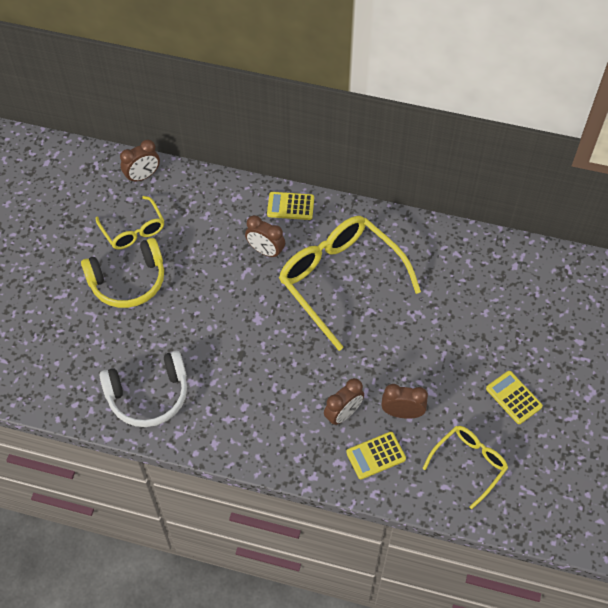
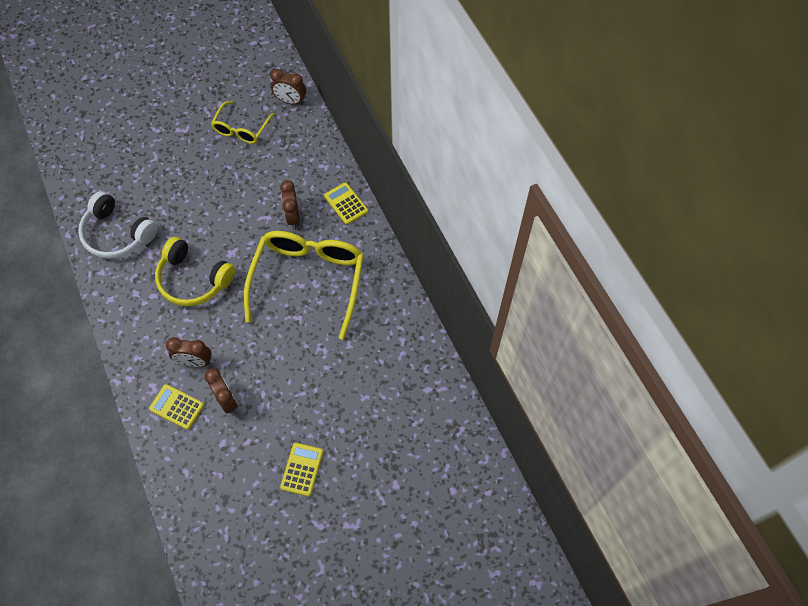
camera: 50 degrees right, 5 degrees up
yellow headphones [81,238,164,308] -> yellow headphones moved to [155,237,235,306]
yellow glasses [423,426,508,509] -> none

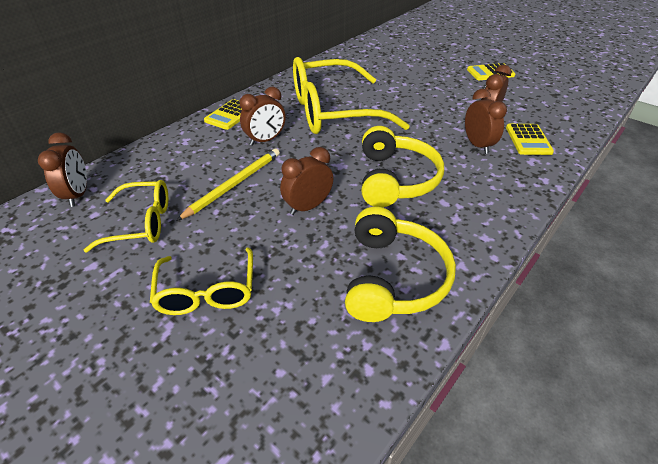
camera: 115 degrees left, 20 degrees down
white headphones [78,191,158,259] -> yellow headphones [345,207,456,322]
none -> yellow glasses [150,247,253,315]
none -> yellow pencil [176,148,280,221]
none -> brown clock [280,147,333,215]

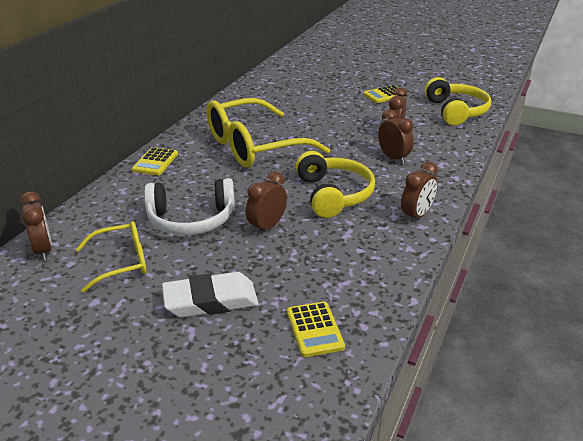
camera: 15 degrees left, 10 degrees down
yellow glasses [150,247,253,315] -> white eraser [162,272,259,318]
yellow pencil [176,148,280,221] -> white headphones [144,178,235,235]
brown clock [240,87,286,146] -> brown clock moved to [401,162,438,223]
yellow headphones [345,207,456,322] -> yellow headphones moved to [425,77,491,126]
yellow calculator [506,124,554,155] -> yellow calculator moved to [287,302,345,357]

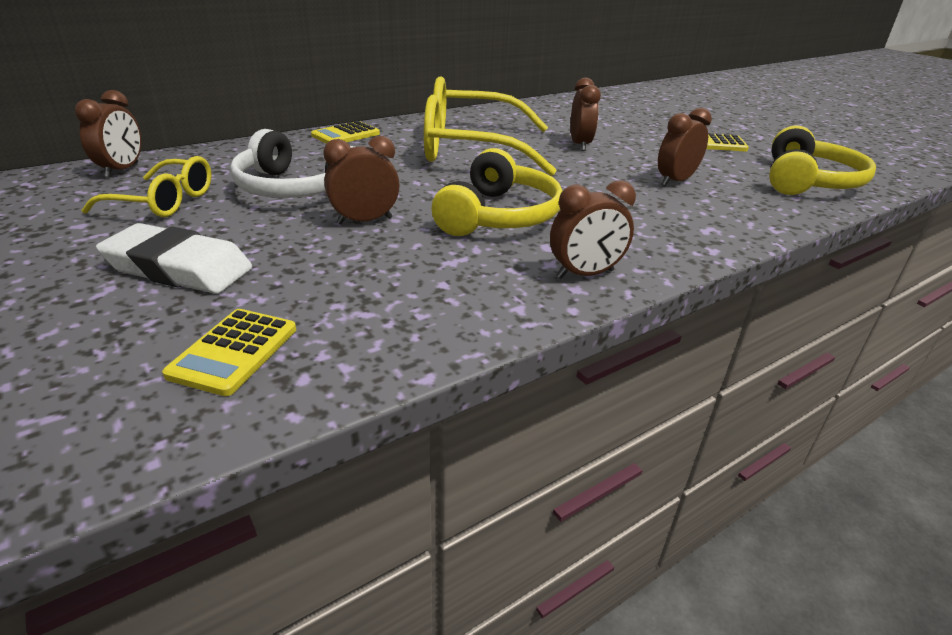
camera: 30 degrees right, 0 degrees up
brown clock [378,109,414,164] -> brown clock moved to [571,78,601,151]

